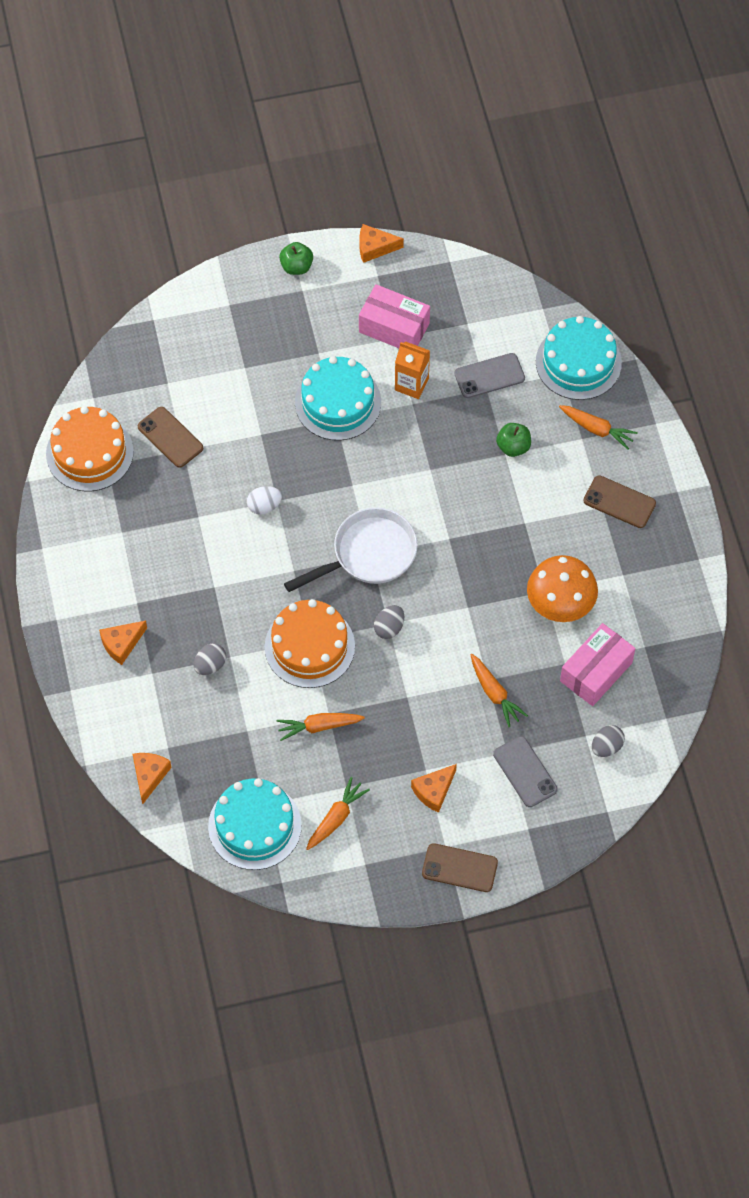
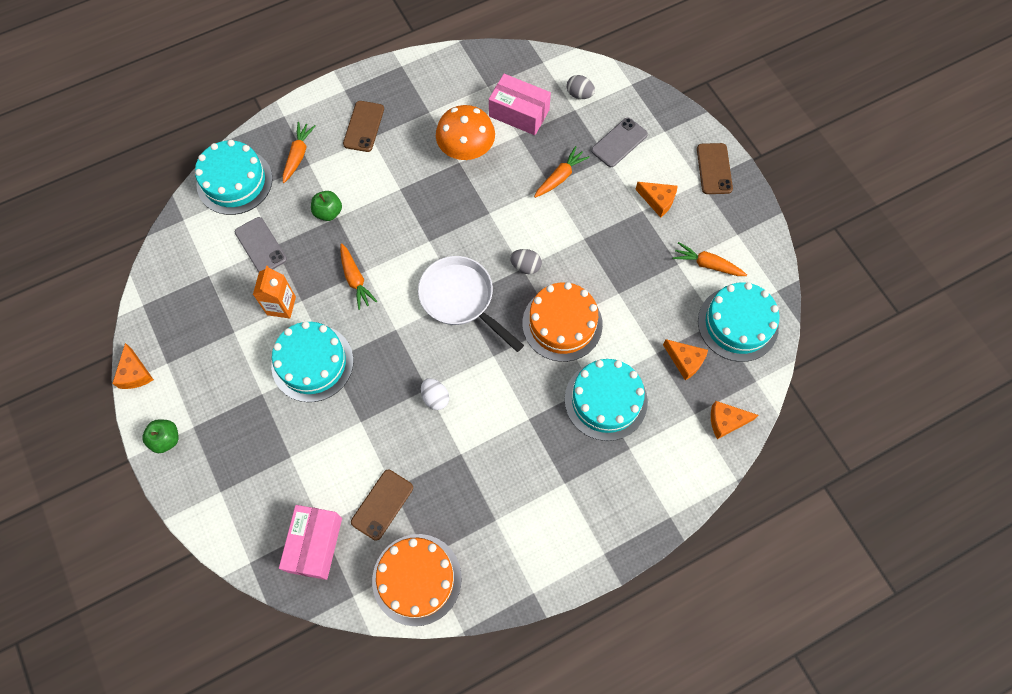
camera: 105 degrees left, 5 degrees up
orange cheese [99,621,147,665] -> orange cheese moved to [663,339,708,381]
grey egg [194,643,226,675] -> turquoise cake [565,359,648,441]
orange carrot [277,713,365,741] -> orange carrot moved to [340,243,378,310]
pink box [359,284,430,348] -> pink box moved to [279,505,342,580]

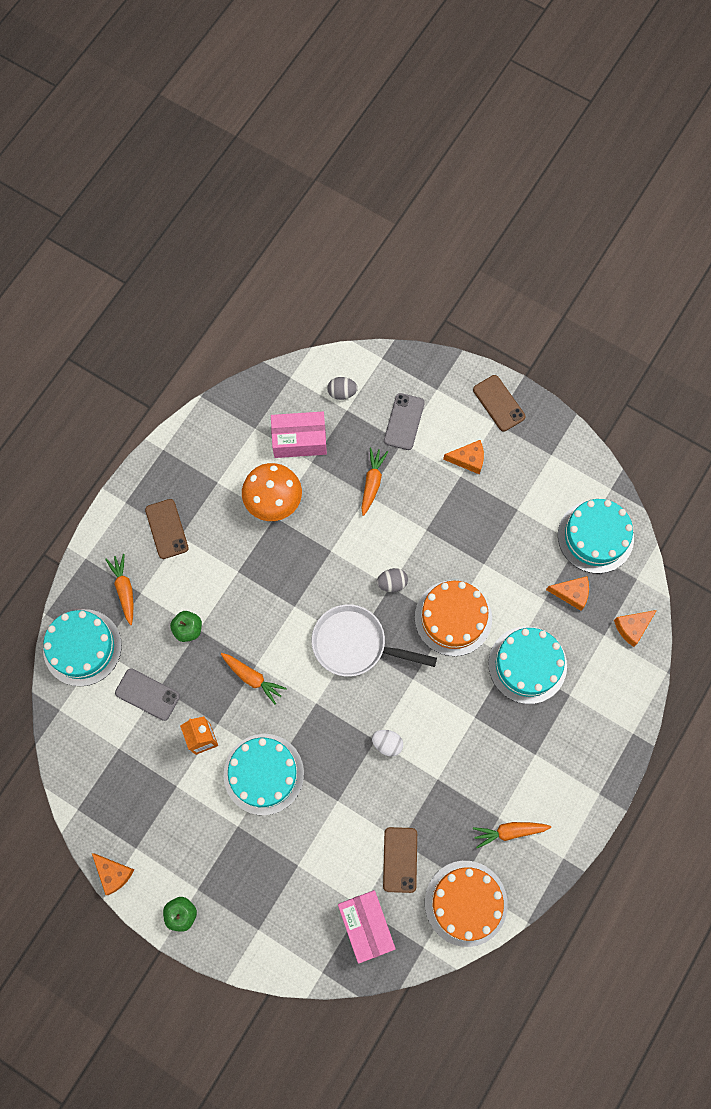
camera: 30 degrees left, 5 degrees up
orange carrot [673,242,747,276] -> orange carrot moved to [473,822,551,848]

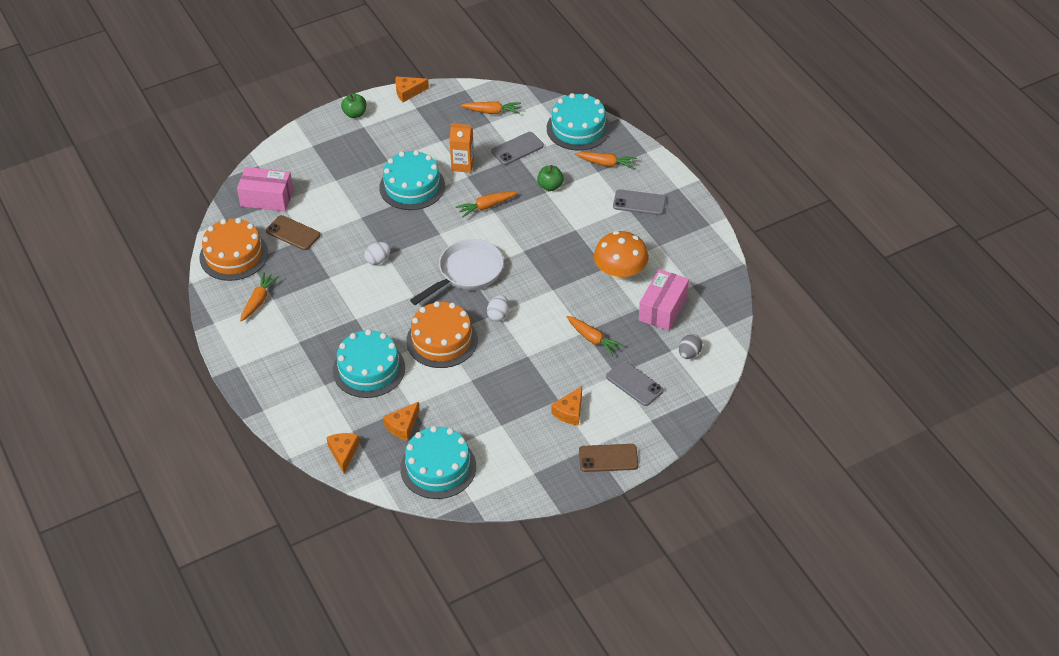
camera: 120 degrees right, 25 degrees down
brown phone [145,499,189,559] -> grey phone [613,190,666,215]
grey egg [377,568,408,592] -> white egg [487,295,509,322]
none -> orange carrot [461,101,521,114]

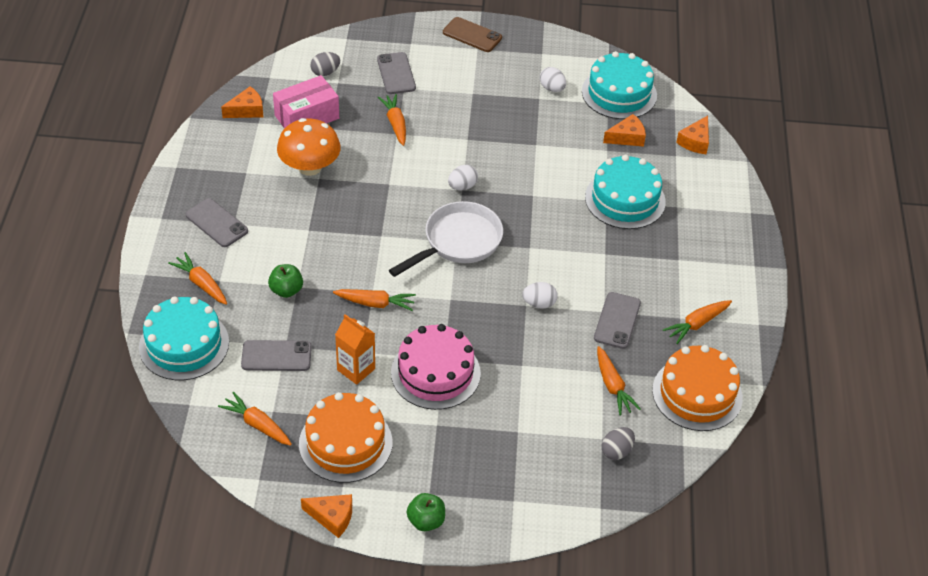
camera: 150 degrees left, 0 degrees up
pink box [237,167,293,211] -> grey egg [602,427,635,460]
brown phone [266,215,320,250] -> orange carrot [597,346,641,415]
turquoise cake [379,150,445,210] -> pink cake [391,324,481,410]
orange cake [406,301,478,368] -> orange cake moved to [299,392,393,483]
white pan [410,239,503,305] -> white pan turned 150 degrees clockwise [389,201,503,277]
orange cheese [551,386,582,426] -> orange cheese moved to [221,86,263,118]
none -> white egg [540,67,566,92]
none -> grey phone [594,292,641,349]

